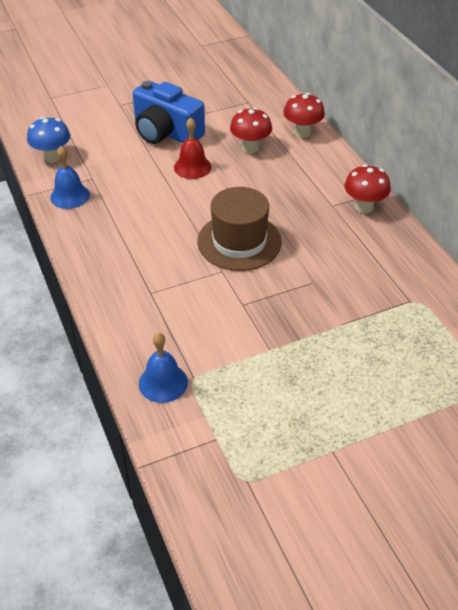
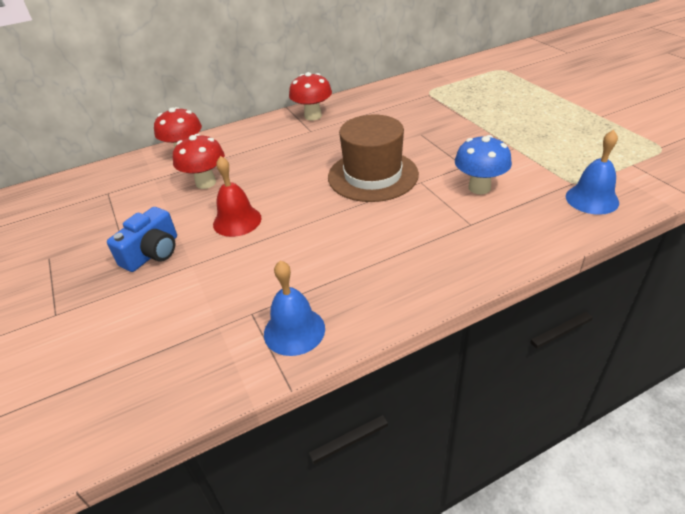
camera: 90 degrees left, 5 degrees down
blue mushroom [27,117,70,163] -> blue mushroom moved to [455,135,512,194]
blue camera [133,81,205,144] -> blue camera [107,207,177,272], size x0.61

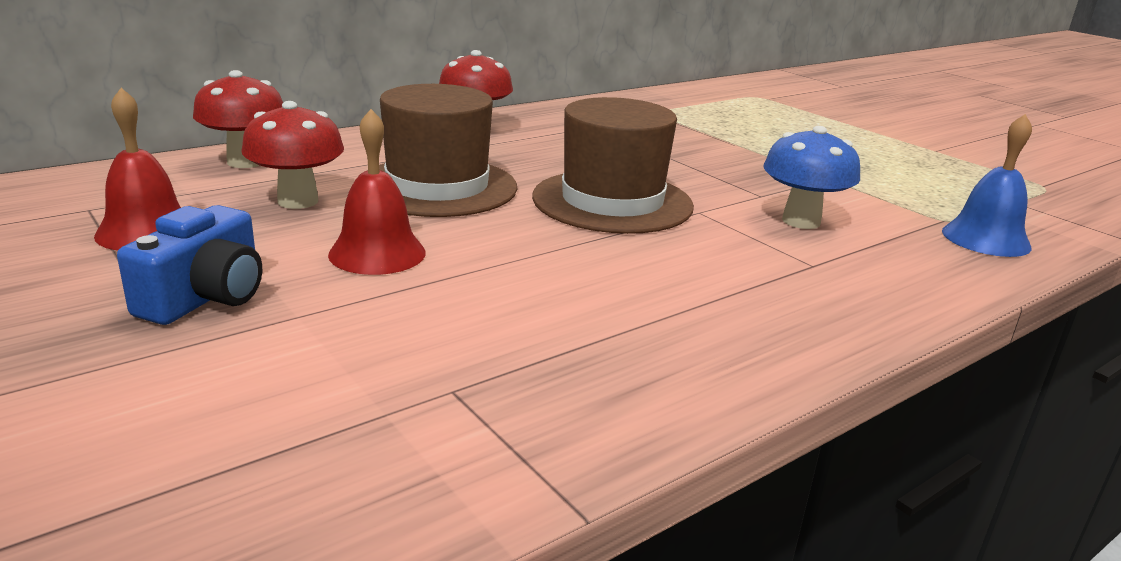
camera: 15 degrees left, 15 degrees down
blue bell [264,260,325,356] -> none
none -> red bell [94,88,181,250]
none -> brown hat [367,84,517,217]

